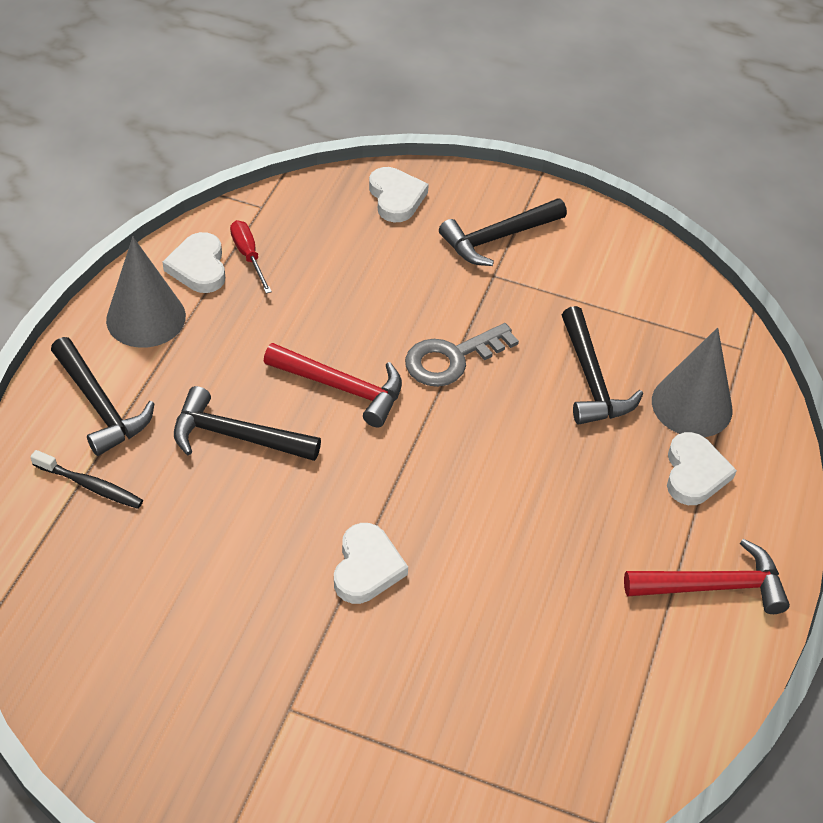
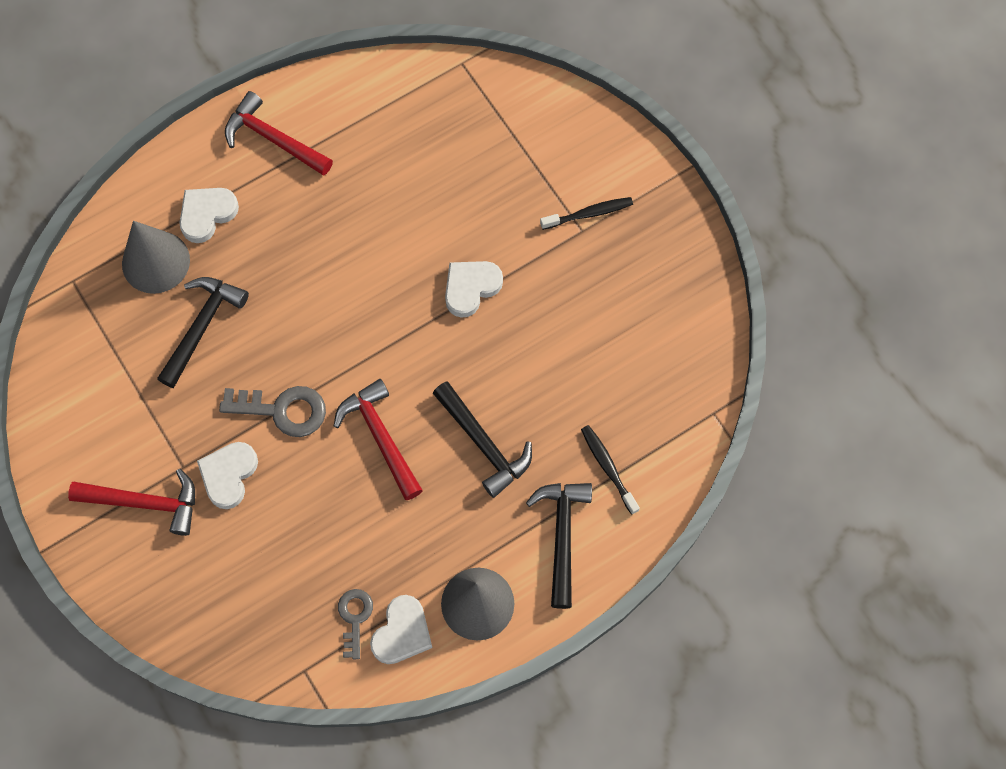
camera: 140 degrees left, 20 degrees up
red screwdriver [230,220,272,294] -> grey key [338,589,373,659]
white heart [369,167,429,222] -> white heart moved to [197,442,258,509]
black hammer [439,198,567,266] -> red hammer [68,469,195,536]
none -> black toothbrush [540,197,633,230]

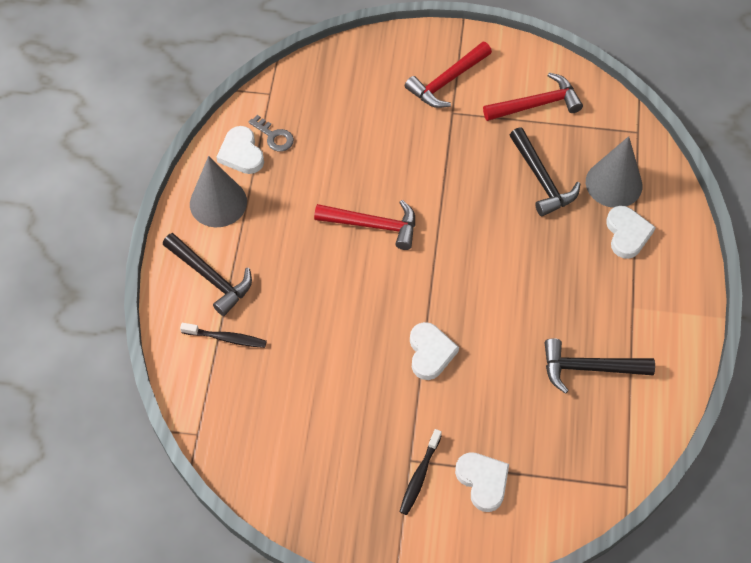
camera: 130 degrees right, 10 degrees down
white heart [197,442,258,509] -> white heart moved to [455,452,509,512]
grey key [219,386,326,437] -> none
red hammer [225,91,333,176] -> red hammer moved to [483,73,583,121]
black hammer [433,381,532,498] -> black hammer moved to [544,338,655,394]

